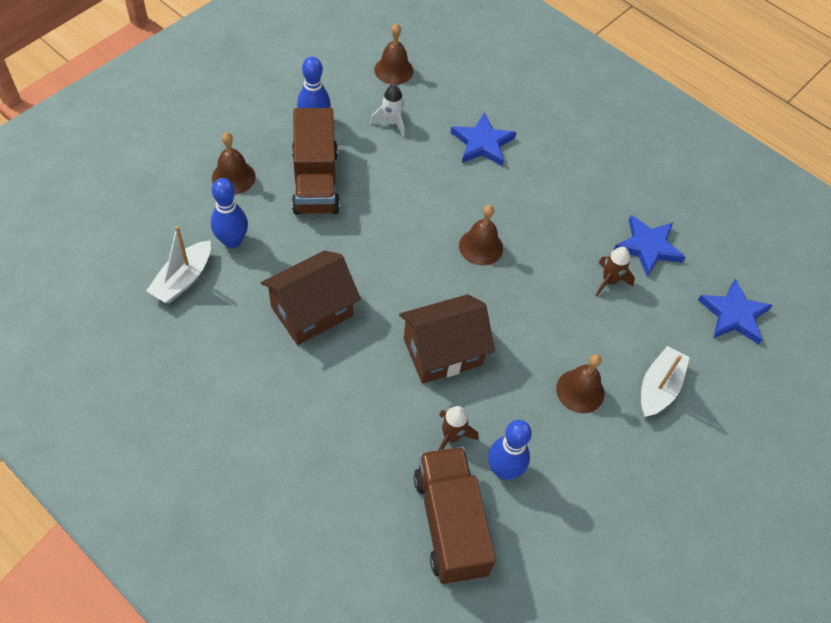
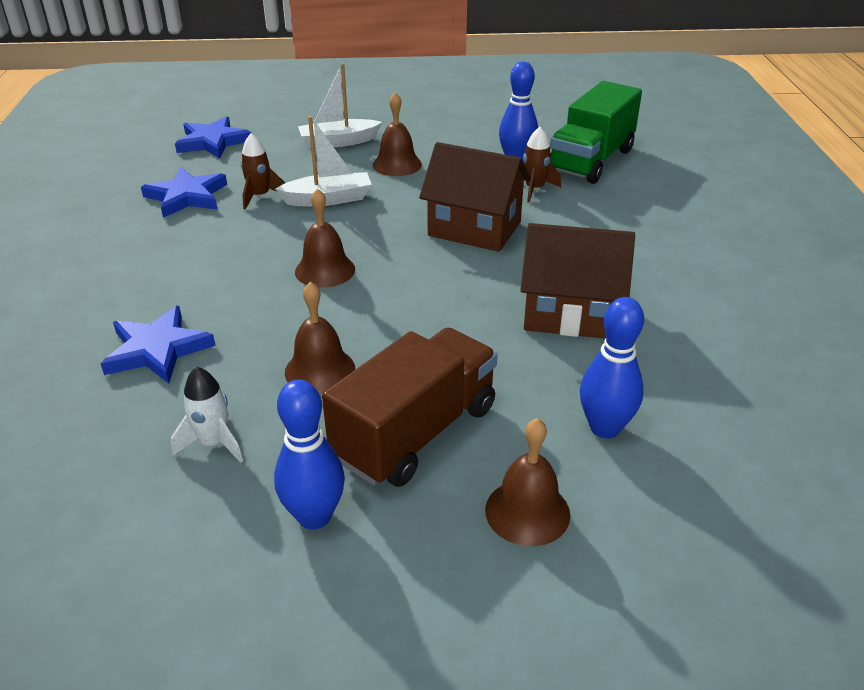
camera: 130 degrees left, 20 degrees down
white boat [146,226,211,303] -> white boat moved to [276,116,372,207]
brown bell [374,23,414,85] -> brown bell moved to [285,282,355,393]
brown truck [414,447,496,584] -> green truck [550,81,642,184]

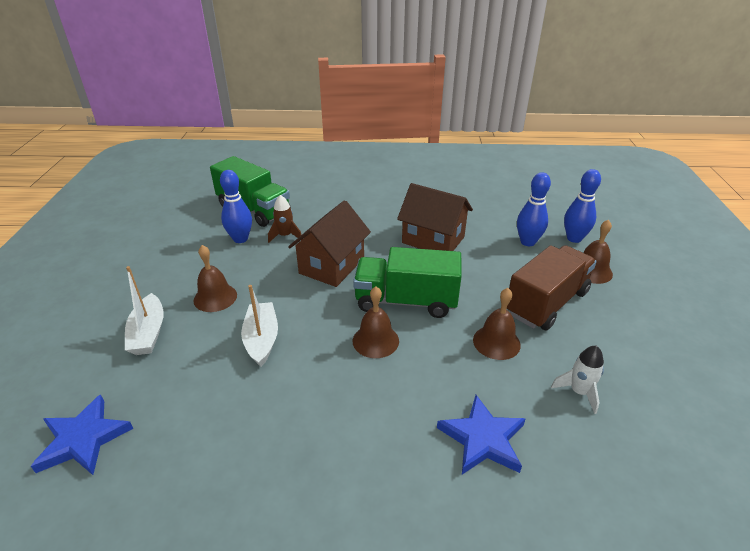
camera: 85 degrees left, 0 degrees up
blue star [141,168,227,218] -> none
brown rocket [241,133,285,210] -> none
blue bowling pin [274,380,345,529] -> blue bowling pin moved to [564,169,601,243]
brown truck [322,327,497,487] -> brown truck turned 90 degrees clockwise [507,245,597,330]
brown house [520,223,635,339] -> brown house turned 75 degrees counterclockwise [397,183,473,251]
none -> green truck [353,247,462,318]

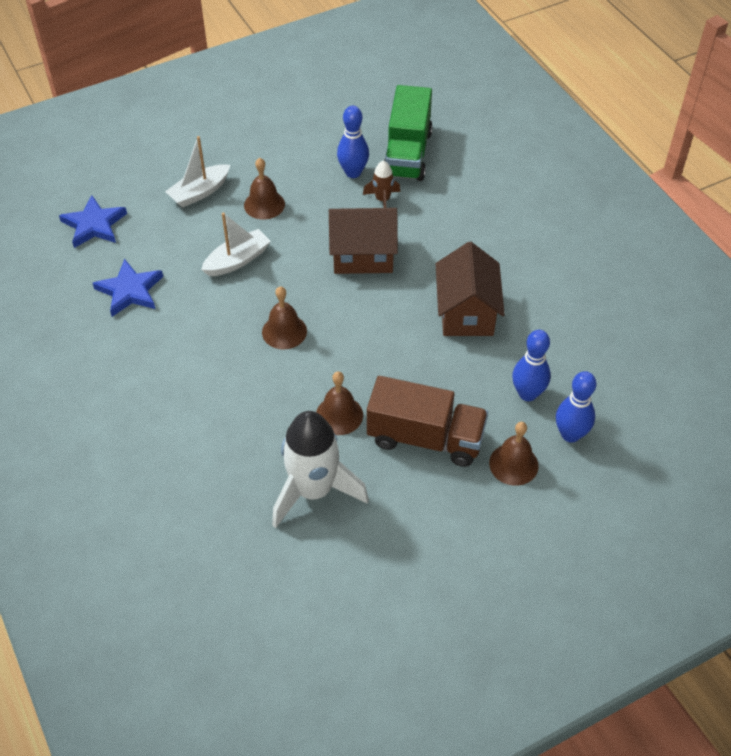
camera: 60 degrees right, 15 degrees up
green truck [353,247,462,318] -> none
blue star [437,395,526,474] -> blue star moved to [93,259,163,317]
white rocket [551,345,604,414] -> white rocket [272,411,369,528], size x2.12

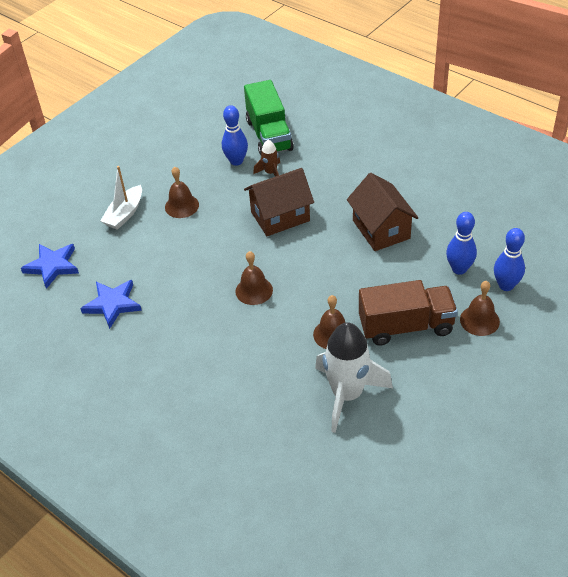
camera: 20 degrees left, 5 degrees down
white boat [201,212,271,276] -> none

